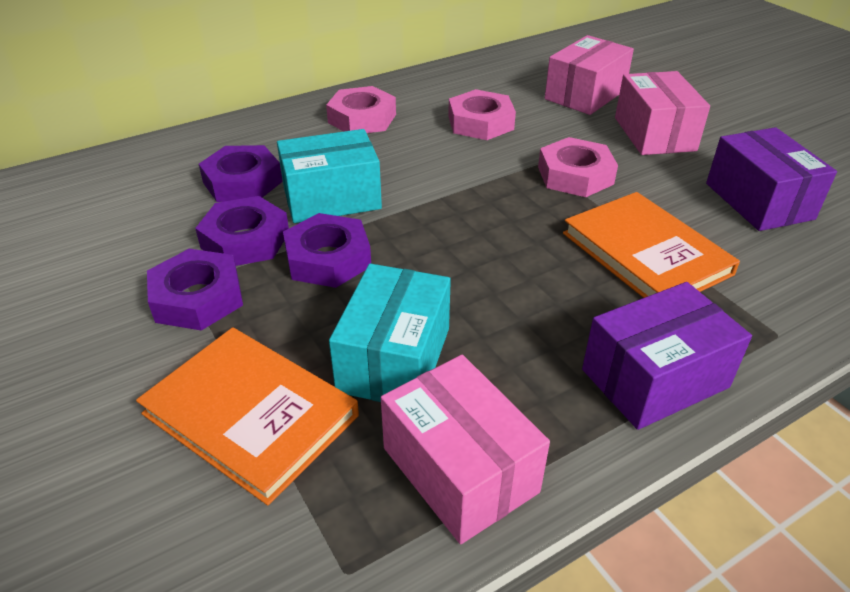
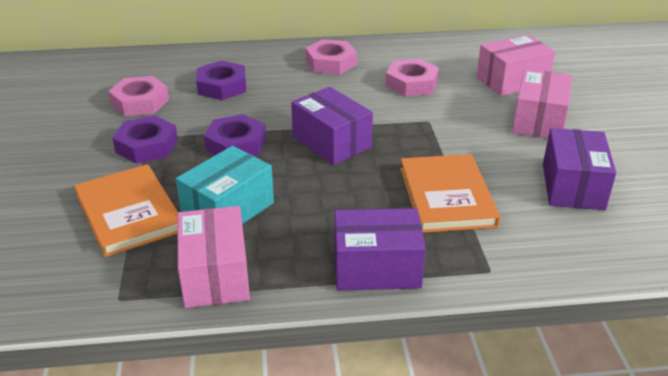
camera: 25 degrees right, 5 degrees down
purple nut [195,196,289,266] -> none
turquoise box [277,129,382,223] -> none
pink nut [538,137,618,197] -> pink nut moved to [108,76,169,116]
none -> purple box [291,87,373,165]

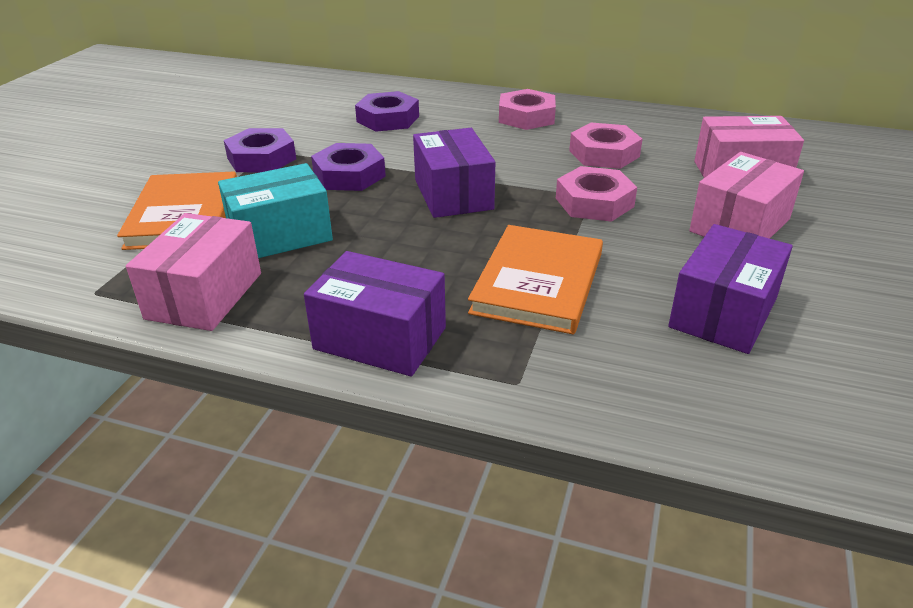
camera: 25 degrees right, 0 degrees up
pink nut [108,76,169,116] -> pink nut moved to [556,166,637,222]

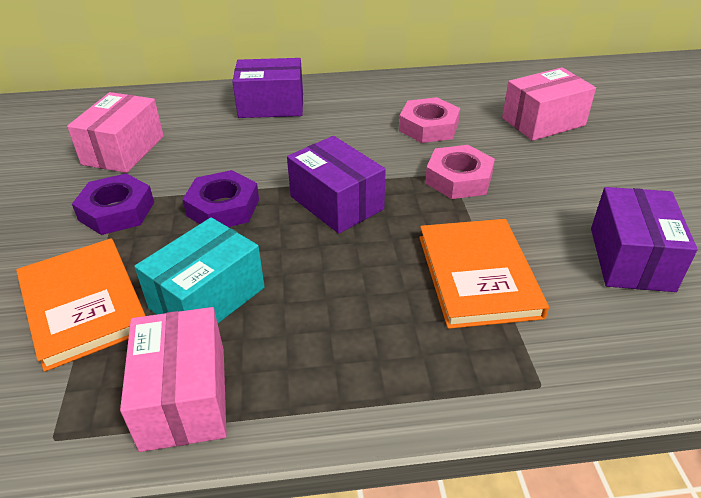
camera: 25 degrees left, 5 degrees up
purple box [304,251,446,376] -> purple box moved to [232,58,303,118]
purple nut [355,91,419,132] -> none
pink nut [499,89,556,130] -> none
pink box [689,152,804,239] -> pink box moved to [67,92,164,173]

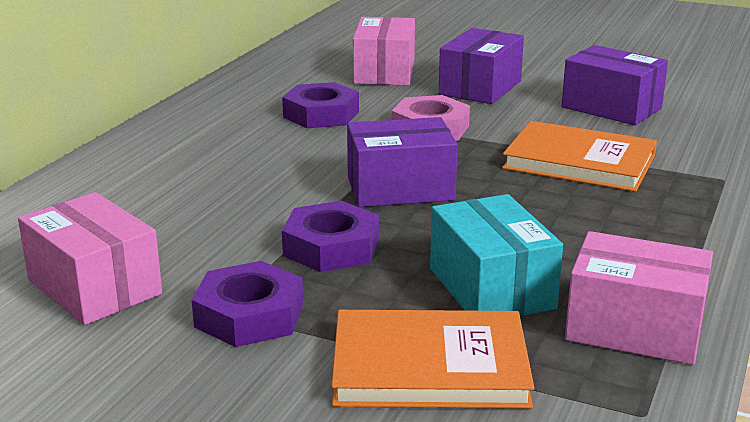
camera: 60 degrees left, 15 degrees down
purple box [232,58,303,118] -> purple box moved to [439,28,524,104]
pink nut [399,97,460,143] -> purple nut [282,82,359,128]

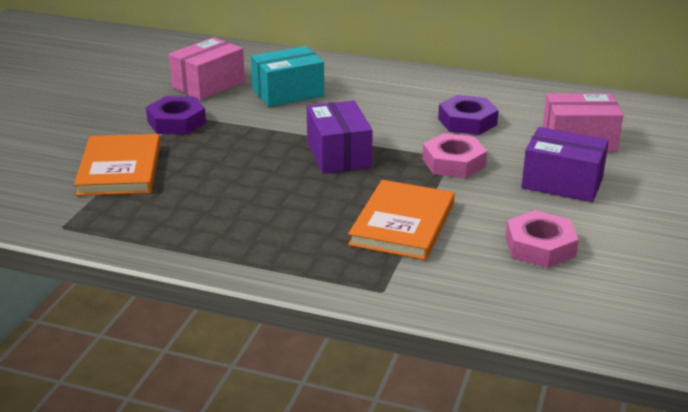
camera: 85 degrees right, 5 degrees up
purple nut [282,201,379,272] -> none
turquoise box [430,194,563,317] -> turquoise box moved to [251,46,324,107]
purple box [562,45,668,125] -> pink nut [505,210,579,268]
pink box [565,231,713,365] -> none

